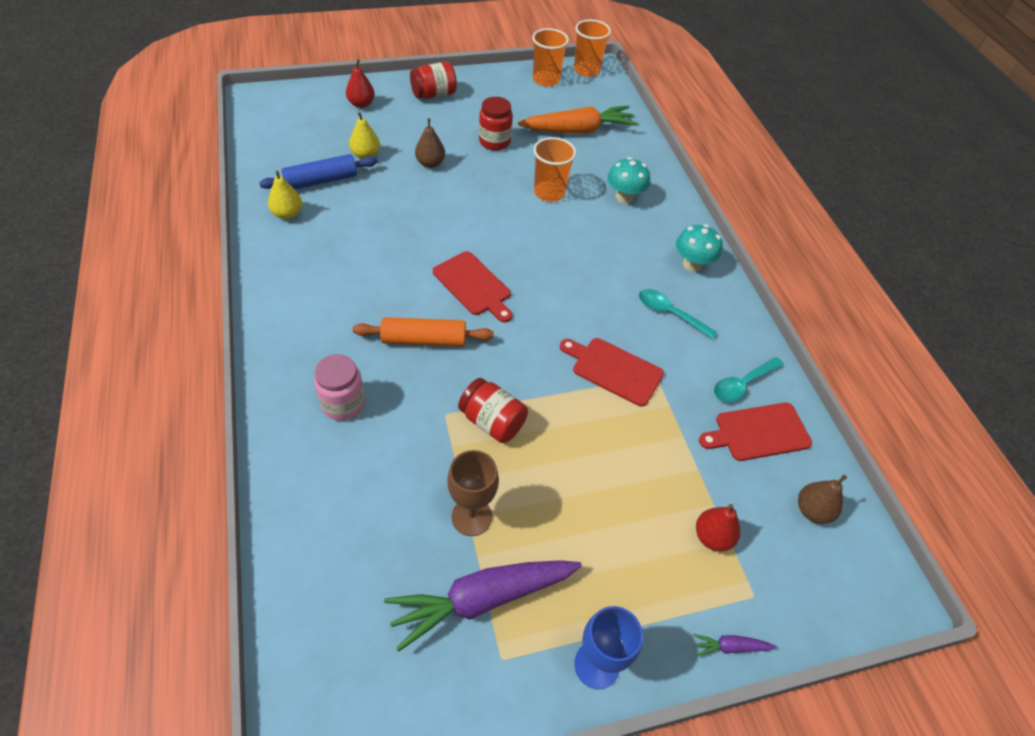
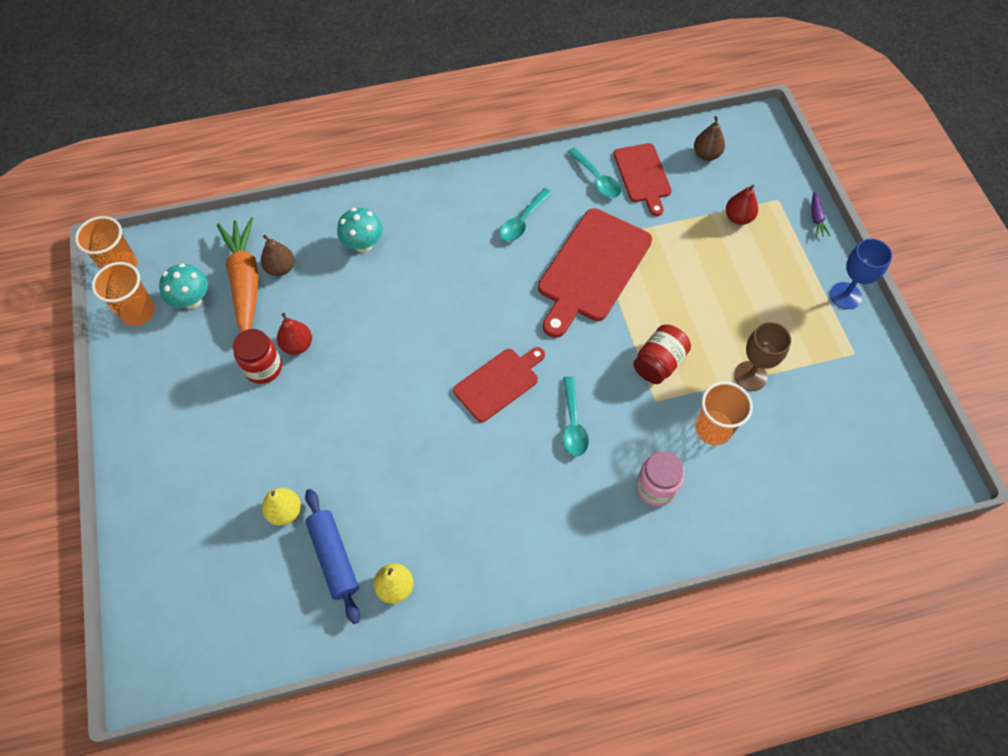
camera: 85 degrees left, 10 degrees up
red pear [346,59,375,108] -> red pear moved to [277,313,312,355]
orange rolling pin [353,317,494,346] -> turquoise spoon [563,376,589,456]
purple carrot [384,560,582,652] -> none
red jar [410,62,457,99] -> none
brown pear [415,118,445,168] -> brown pear moved to [261,235,294,276]
orange cup [533,137,576,202] -> orange cup moved to [695,381,753,446]
red cutting board [560,338,664,407] -> red cutting board [538,208,652,338], size x1.65
turquoise mushroom [676,224,723,272] -> turquoise mushroom moved to [159,263,208,309]

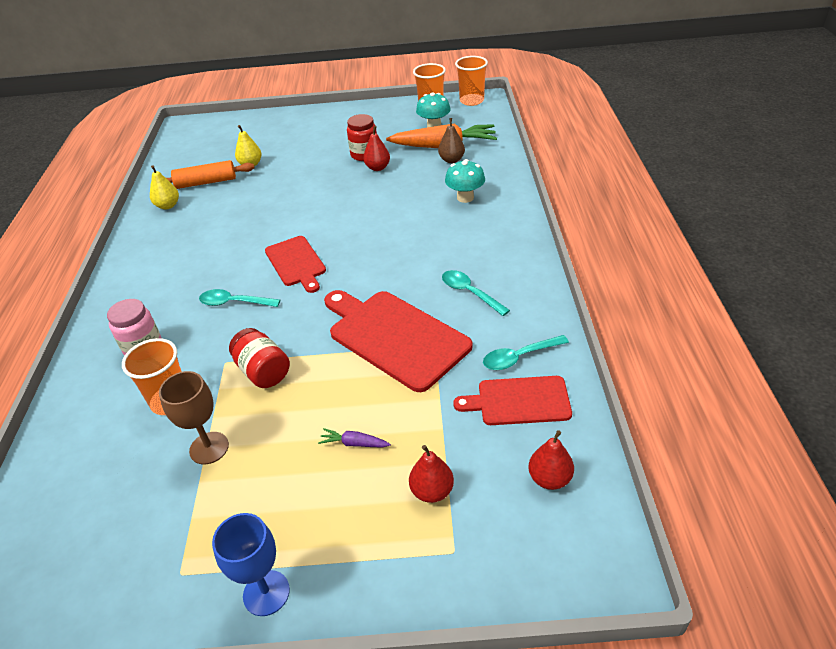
camera: 105 degrees right, 20 degrees down
blue rolling pin [305,489,360,624] -> orange rolling pin [166,160,254,189]
brown pear [694,116,725,161] -> red pear [529,430,574,490]
purple carrot [812,192,830,237] -> purple carrot moved to [318,428,391,448]

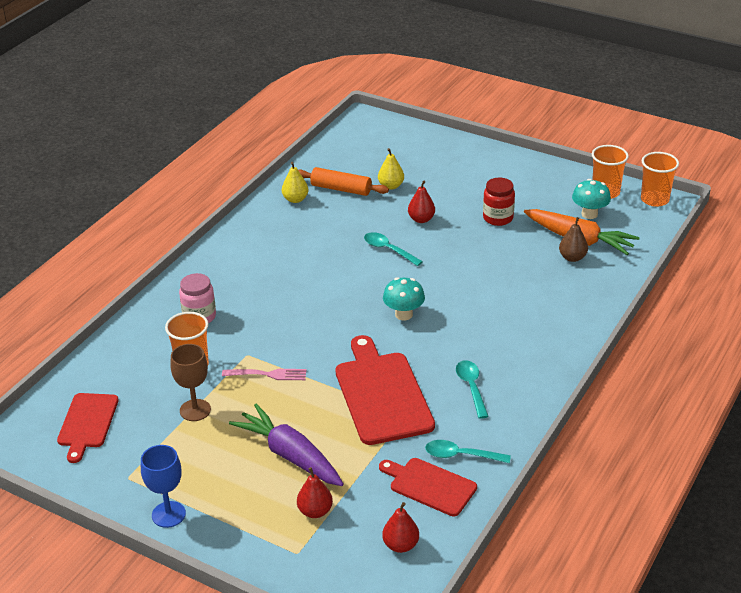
camera: 30 degrees right, 5 degrees down
turquoise spoon [199,289,280,307] -> turquoise spoon moved to [364,232,423,266]
red jar [229,328,290,388] -> pink fork [222,369,306,380]
red cutting board [265,236,326,293] -> red cutting board moved to [57,393,119,463]
purple carrot [318,428,391,448] -> purple carrot [229,404,344,486], size x2.43
red pear [363,126,390,171] -> red pear moved to [408,180,435,223]
turquoise mushroom [445,159,485,203] -> turquoise mushroom moved to [383,277,425,320]

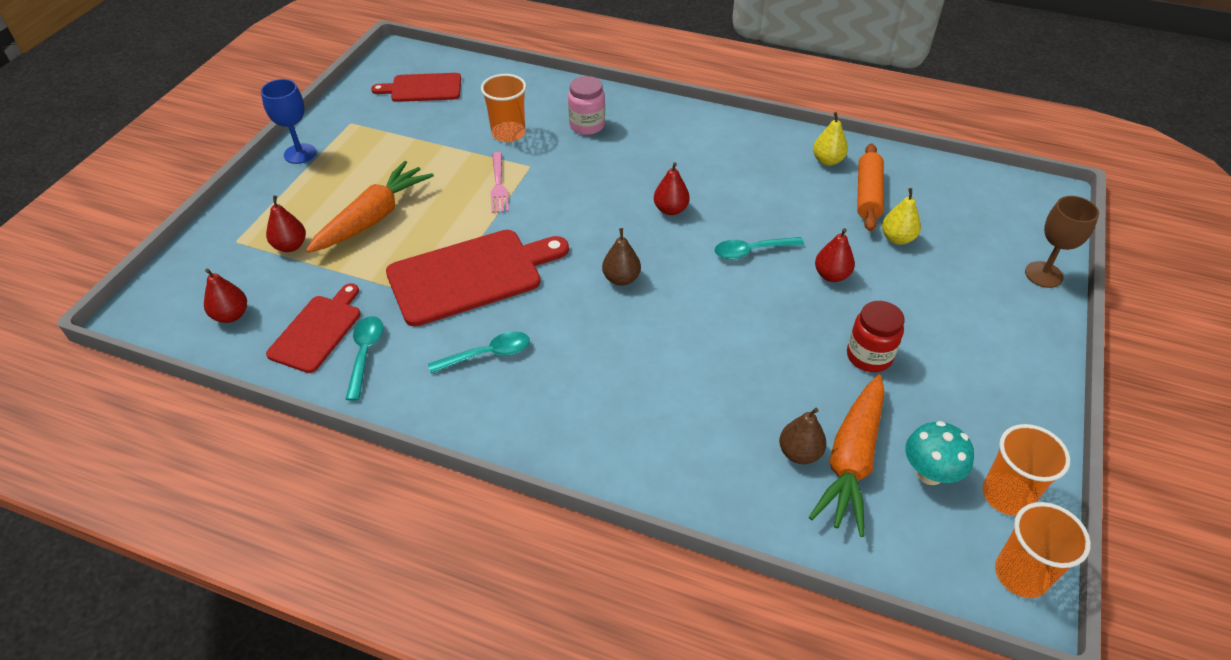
camera: 80 degrees right, 10 degrees up
brown goblet [170,344,211,421] -> brown goblet moved to [1025,196,1099,288]
purple carrot [229,404,344,486] -> orange carrot [306,161,434,253]
turquoise spoon [364,232,423,266] -> turquoise spoon turned 135 degrees counterclockwise [714,237,804,260]
turquoise mushroom [383,277,425,320] -> brown pear [602,228,641,286]
none -> red pear [654,162,690,215]

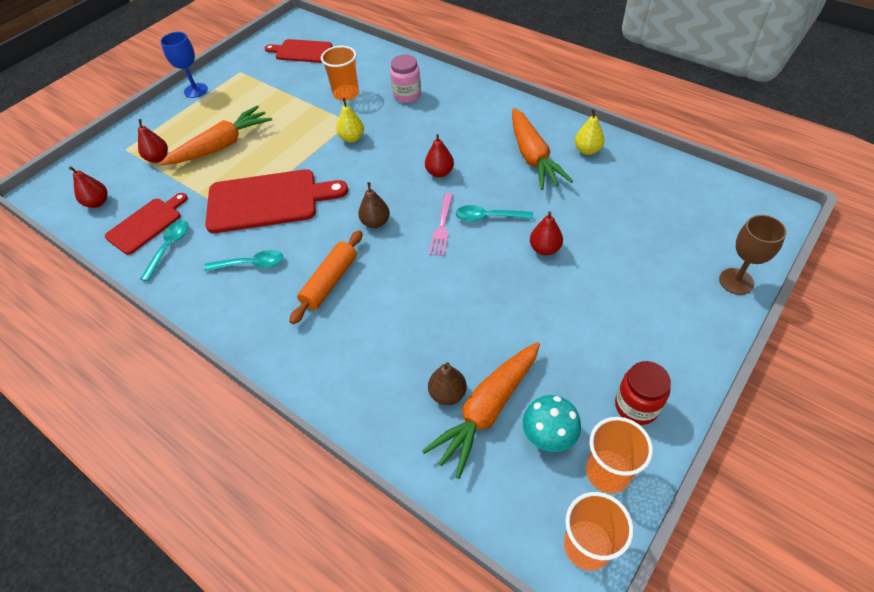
camera: 20 degrees right, 5 degrees up
pink fork [491,152,509,213] -> pink fork moved to [429,193,453,256]
red jar [847,301,904,372] -> red jar moved to [615,361,671,425]
orange rolling pin [857,143,884,231] -> orange rolling pin moved to [289,230,363,324]
yellow pear [882,188,921,245] -> yellow pear moved to [336,98,364,143]
none -> orange carrot [512,108,573,190]

